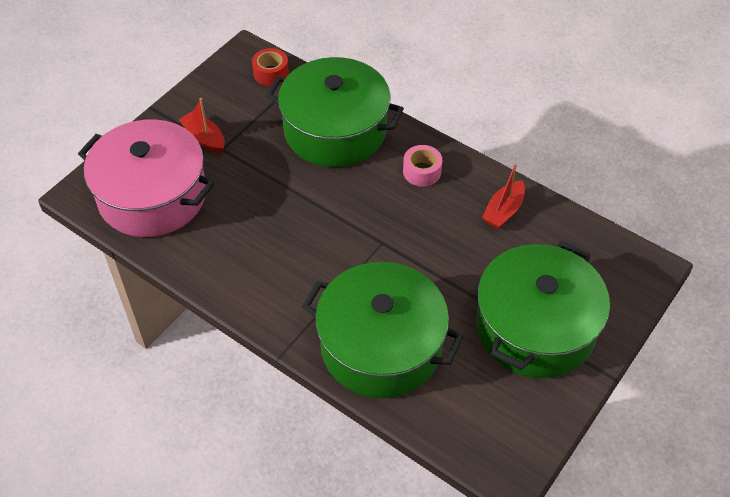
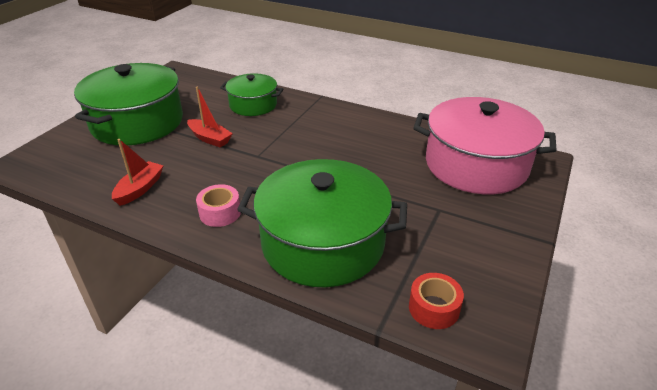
camera: 170 degrees right, 15 degrees down
red boat [179,98,225,153] -> red boat moved to [187,87,233,148]
green pot [302,262,463,398] -> green pot [220,73,283,116], size x0.56

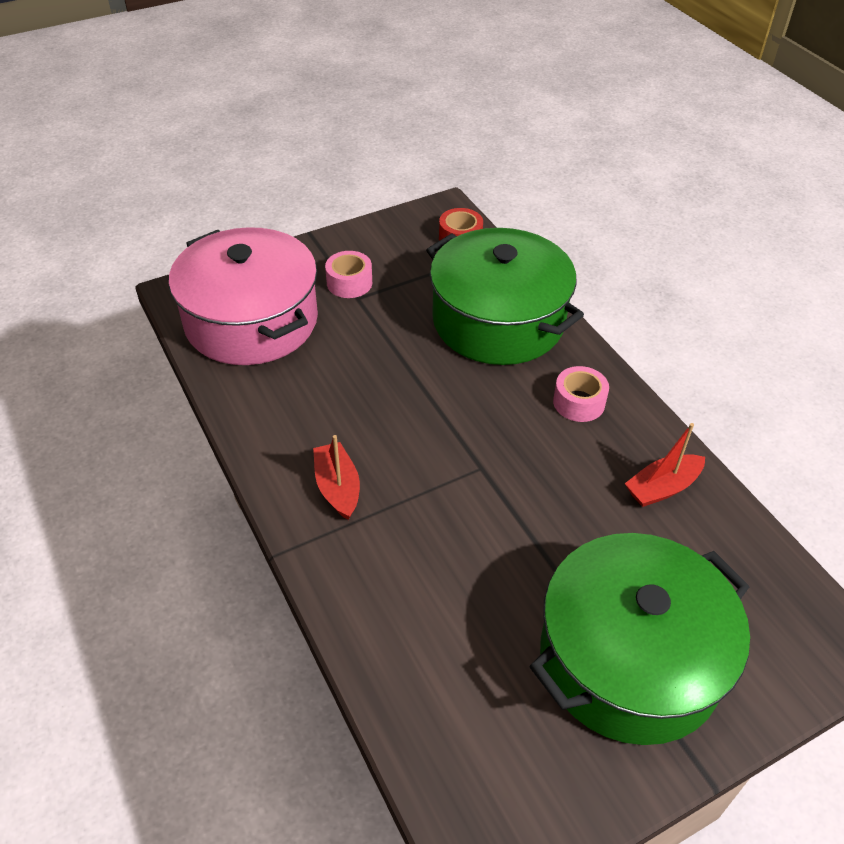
camera: 145 degrees left, 10 degrees up
red boat [187,87,233,148] -> red boat moved to [313,435,360,520]
green pot [220,73,283,116] -> none
none -> pink tape [325,251,372,298]

